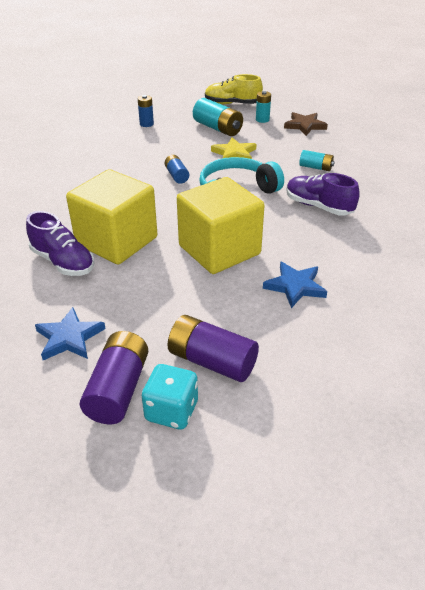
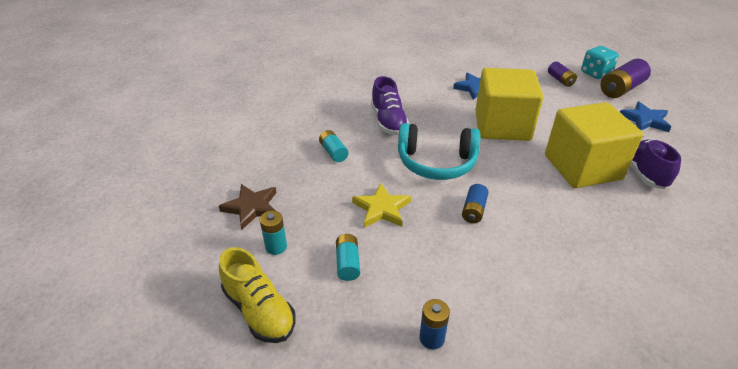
camera: 140 degrees left, 0 degrees up
purple battery [168,315,259,382] -> purple battery [548,61,577,87], size x0.58
turquoise battery [193,98,243,136] -> turquoise battery [336,234,360,281], size x0.58

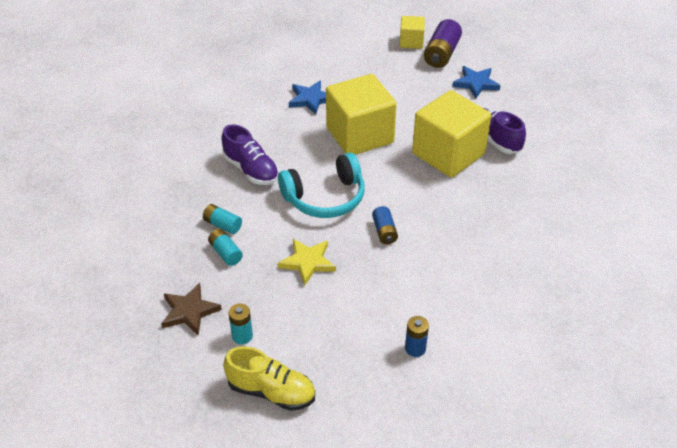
camera: 30 degrees left, 5 degrees up
turquoise battery [336,234,360,281] -> turquoise battery moved to [208,229,243,266]
purple battery [548,61,577,87] -> none
turquoise dice [581,46,619,79] -> yellow cube [399,16,425,49]

